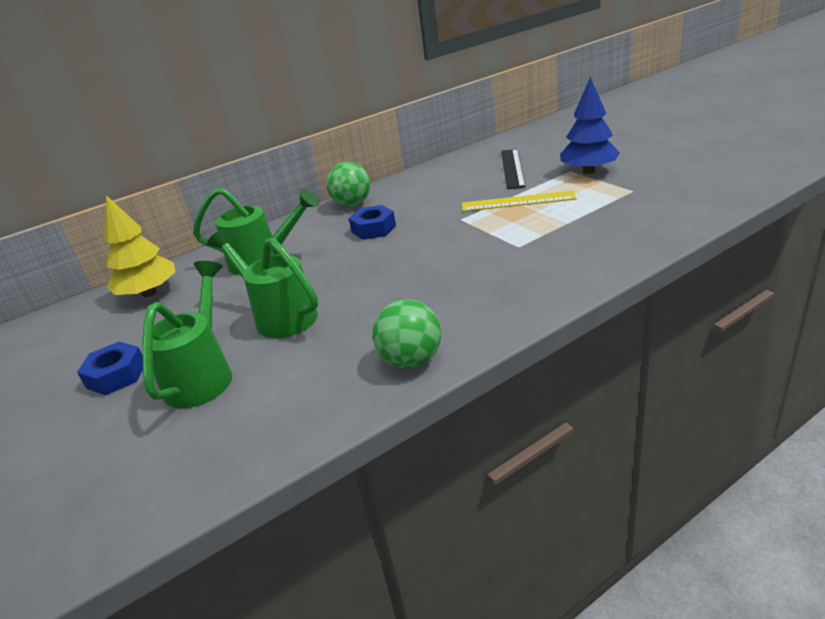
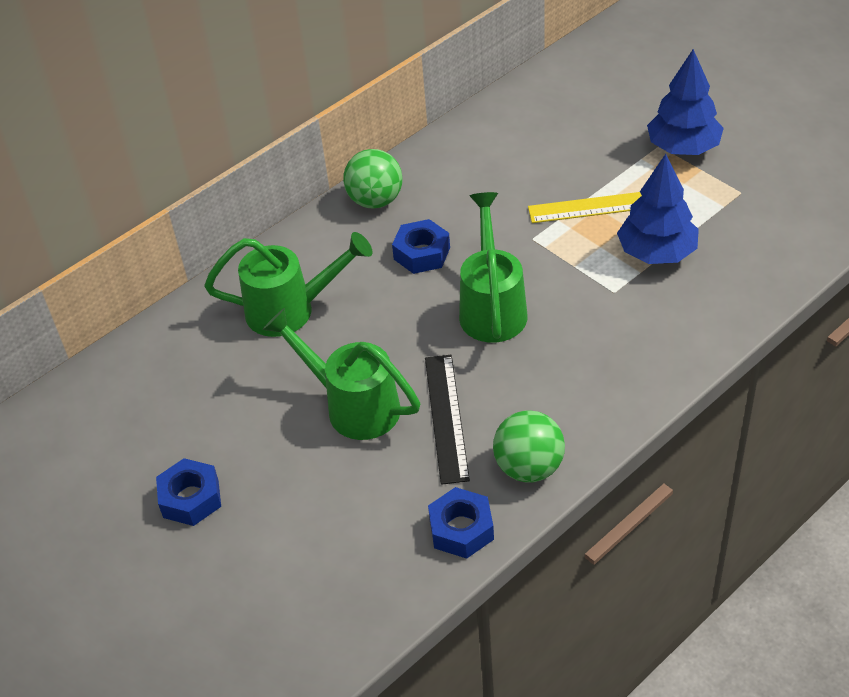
camera: 10 degrees left, 15 degrees up
yellow tree [104,195,175,297] -> none
green watering can [141,261,232,408] -> green watering can moved to [459,192,527,343]
black ruler [501,149,526,189] -> black ruler moved to [425,355,470,485]
none -> blue nut [428,487,494,559]
none -> blue tree [617,154,699,264]

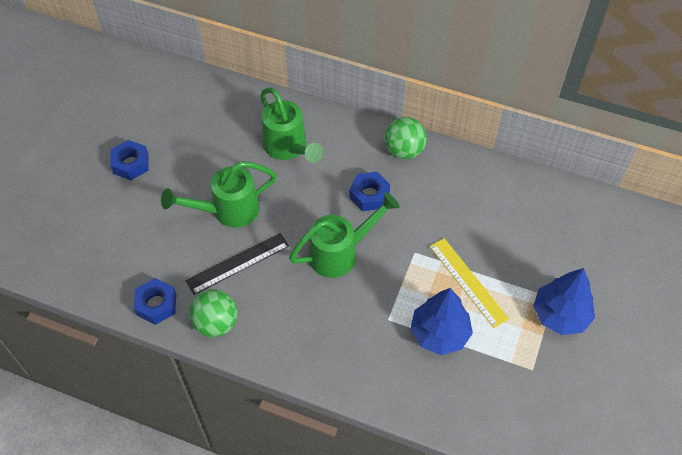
camera: 60 degrees right, 10 degrees up
green watering can [262,308,420,440] -> green watering can turned 120 degrees counterclockwise [161,161,277,228]

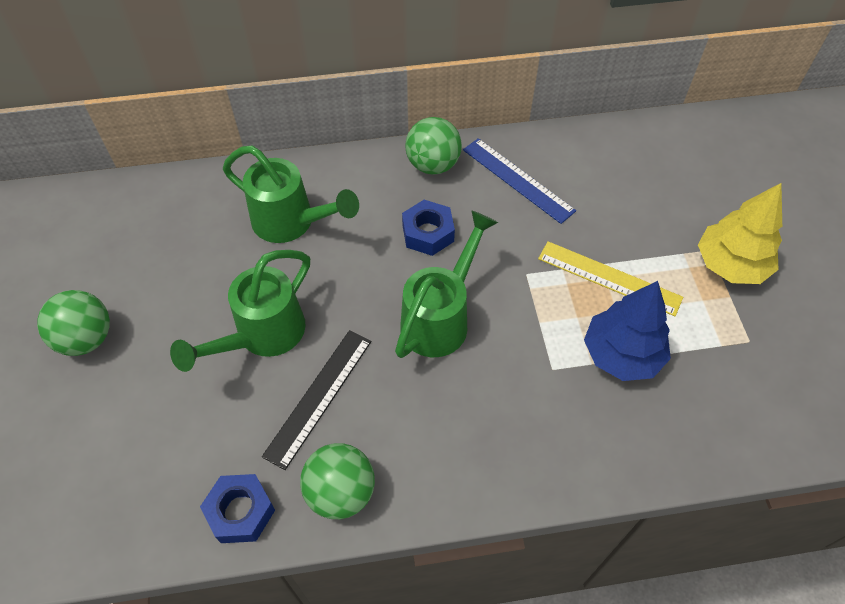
camera: 30 degrees left, 0 degrees up
blue nut [110,140,149,180] -> green ball [37,290,110,356]
blue tree [533,268,595,335] -> yellow tree [698,183,782,284]
none -> blue ruler [463,138,576,224]

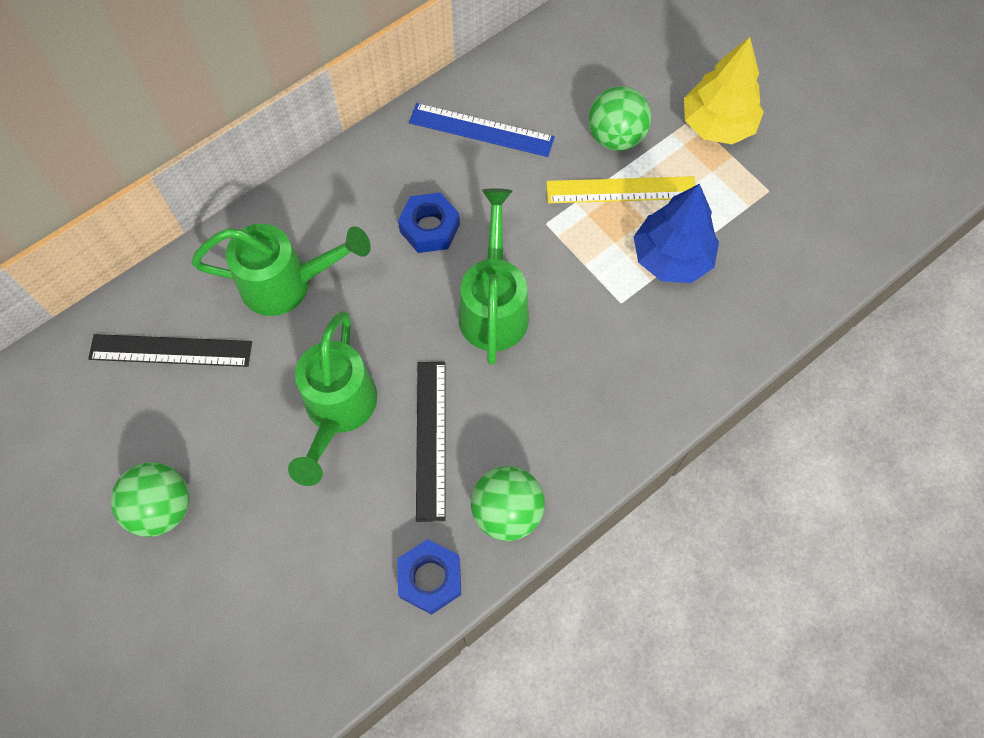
camera: 30 degrees left, 10 degrees up
green ball [405,117,462,175] -> green ball moved to [588,86,651,151]
none -> black ruler [88,334,252,367]

